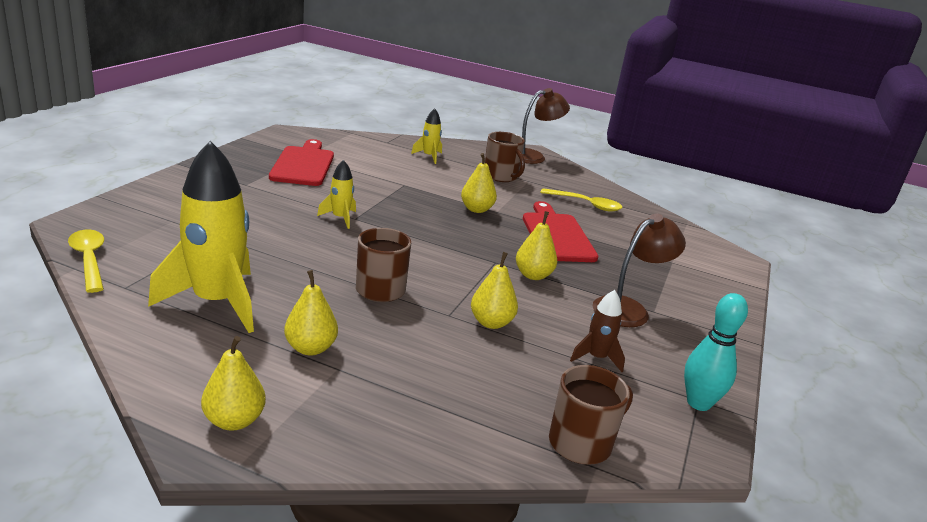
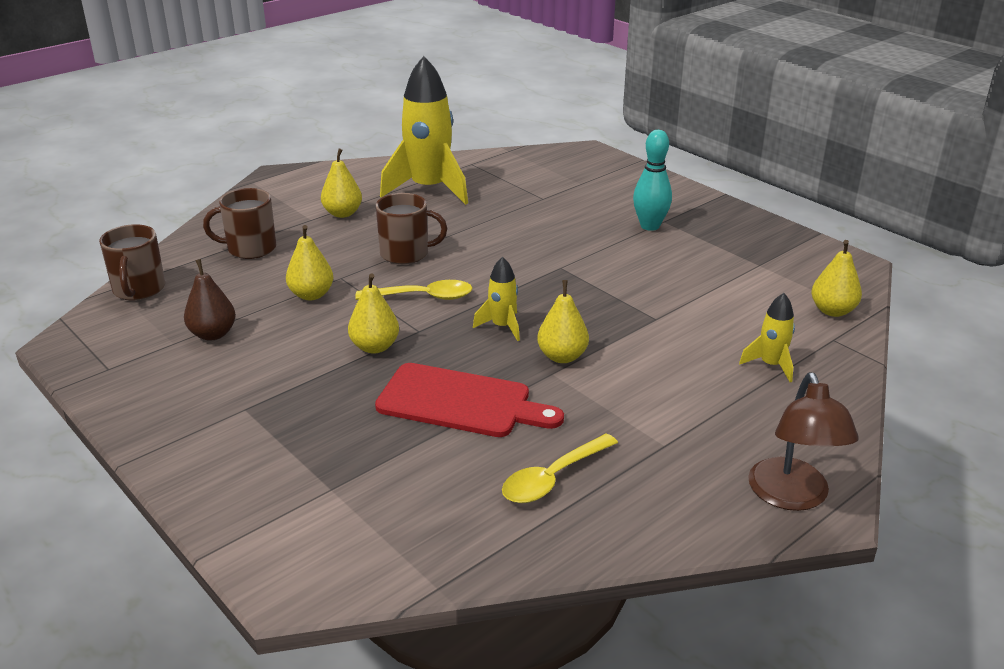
camera: 120 degrees right, 5 degrees up
yellow spoon [68,230,104,293] -> yellow spoon moved to [355,280,472,300]
yellow pear [201,336,266,431] -> yellow pear moved to [811,240,862,317]
red cutting board [269,139,334,186] -> none
yellow rocket [317,160,356,229] -> yellow rocket moved to [473,257,520,341]
brown mug [485,132,525,182] -> brown mug moved to [203,188,276,259]
brown rocket [570,290,625,372] -> brown pear [184,259,236,341]
brown lamp [593,213,686,327] -> none
turquoise bowling pin [684,293,748,411] -> turquoise bowling pin moved to [633,130,672,231]

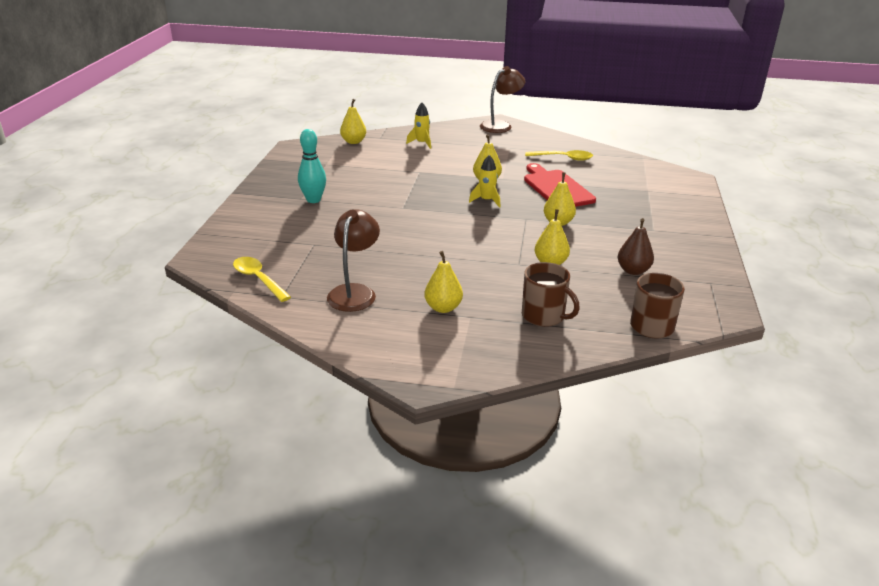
camera: 130 degrees left, 0 degrees up
yellow spoon [355,280,472,300] -> yellow spoon moved to [233,257,291,302]
brown mug [376,193,447,264] -> none
yellow rocket [380,56,468,205] -> brown lamp [327,210,380,312]

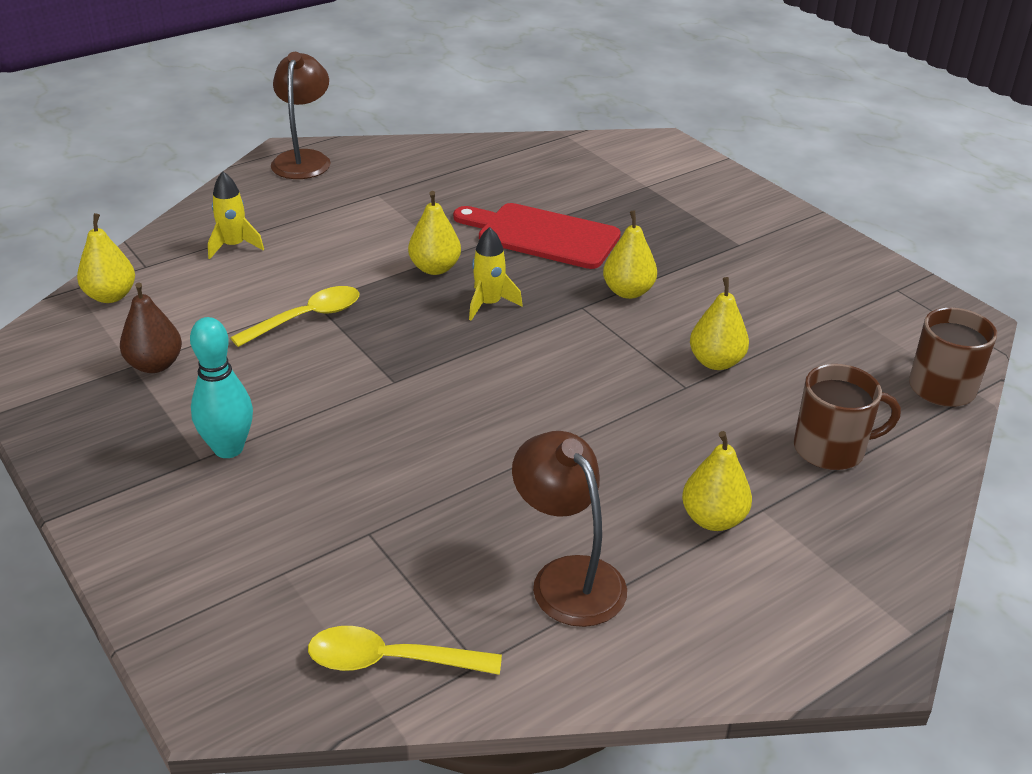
camera: 45 degrees left, 5 degrees up
yellow spoon [525,150,593,161] -> yellow spoon moved to [230,286,360,347]
brown pear [618,218,654,275] -> brown pear moved to [120,282,182,373]

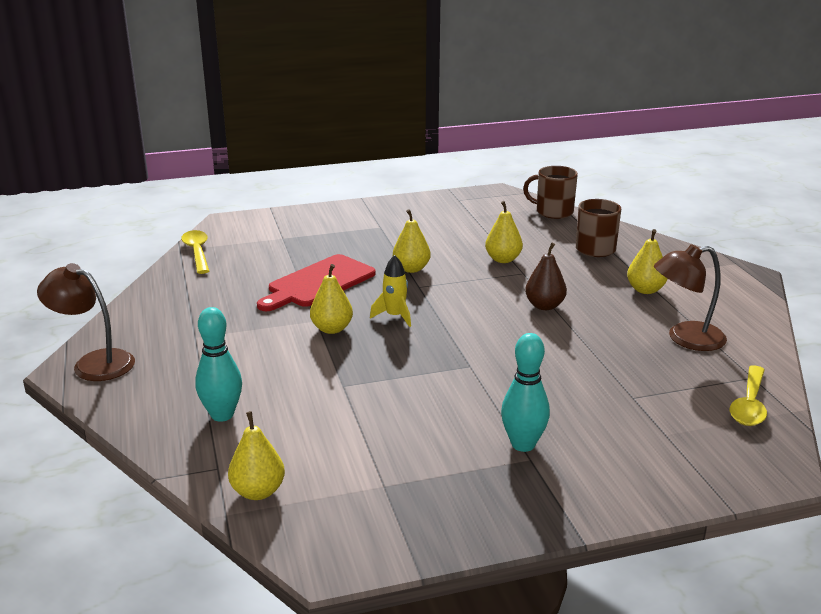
camera: 70 degrees left, 10 degrees down
brown pear [120,282,182,373] -> brown pear moved to [525,242,567,310]
yellow rocket [208,171,264,259] -> turquoise bowling pin [195,307,242,422]
yellow spoon [230,286,360,347] -> yellow spoon moved to [181,230,209,274]

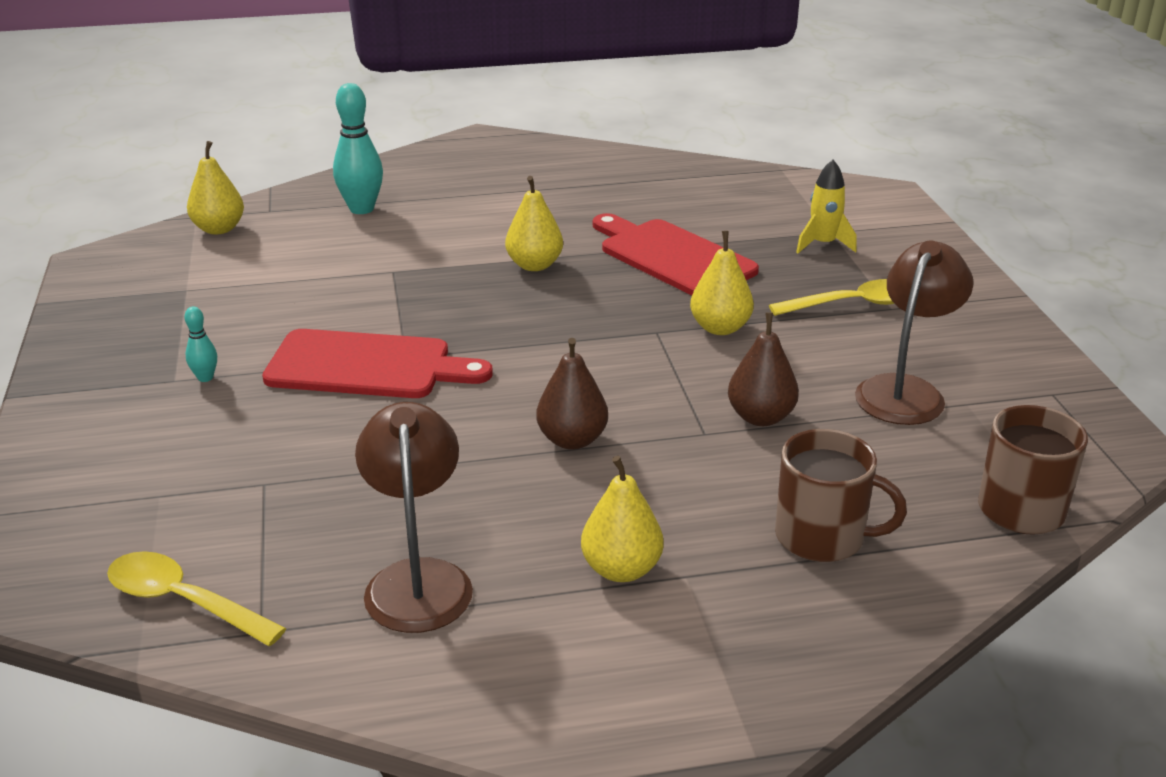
camera: 95 degrees right, 5 degrees up
brown lamp [37,263,135,381] -> brown lamp moved to [855,240,973,425]
yellow spoon [181,230,209,274] -> yellow spoon moved to [769,279,894,316]
yellow rocket [370,255,411,327] -> yellow rocket moved to [796,160,857,253]
yellow pear [485,201,523,263] -> brown pear [728,312,799,426]
turquoise bowling pin [501,333,550,452] -> turquoise bowling pin [184,307,217,382], size x0.50
none -> red cutting board [262,329,493,398]

